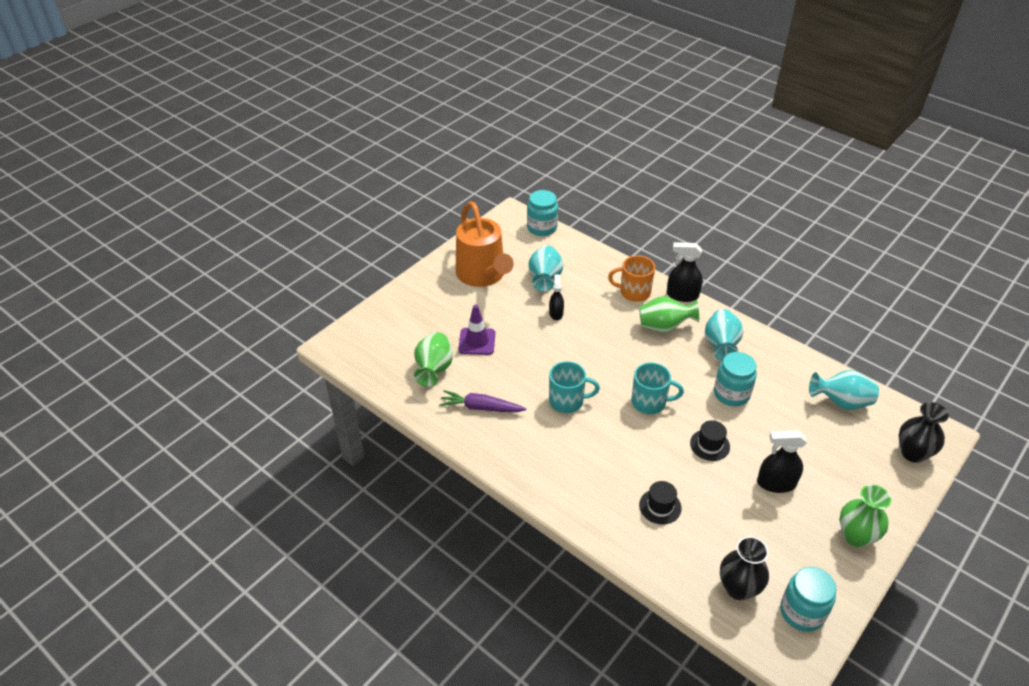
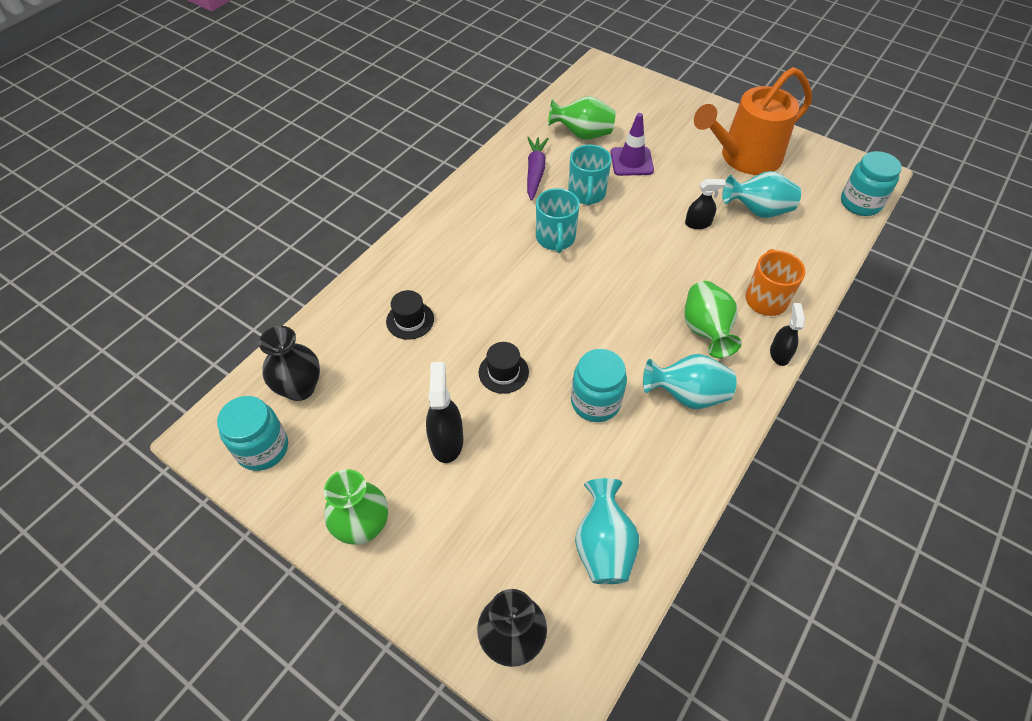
camera: 85 degrees right, 10 degrees up
turquoise mug [631,362,684,414] -> turquoise mug moved to [568,145,611,206]
black spray bottle [667,242,703,302] -> black spray bottle [770,303,805,366], size x0.65

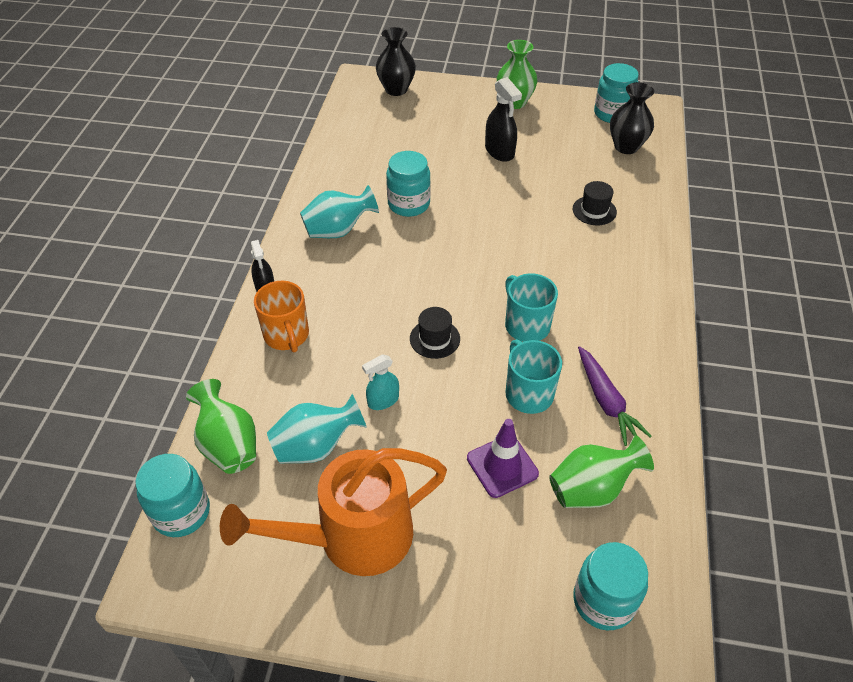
camera: 155 degrees right, 5 degrees down
black hat [479,342,529,394] -> black hat moved to [410,307,460,359]
turquoise vase [575,478,639,584] -> none
green vase [684,281,742,358] -> green vase moved to [186,379,256,474]
black spray bottle [685,179,726,229] -> turquoise spray bottle [362,354,399,410]
orange watering can [694,67,812,175] -> orange watering can turned 150 degrees counterclockwise [220,448,447,576]
none -> turquoise jar [573,542,648,630]

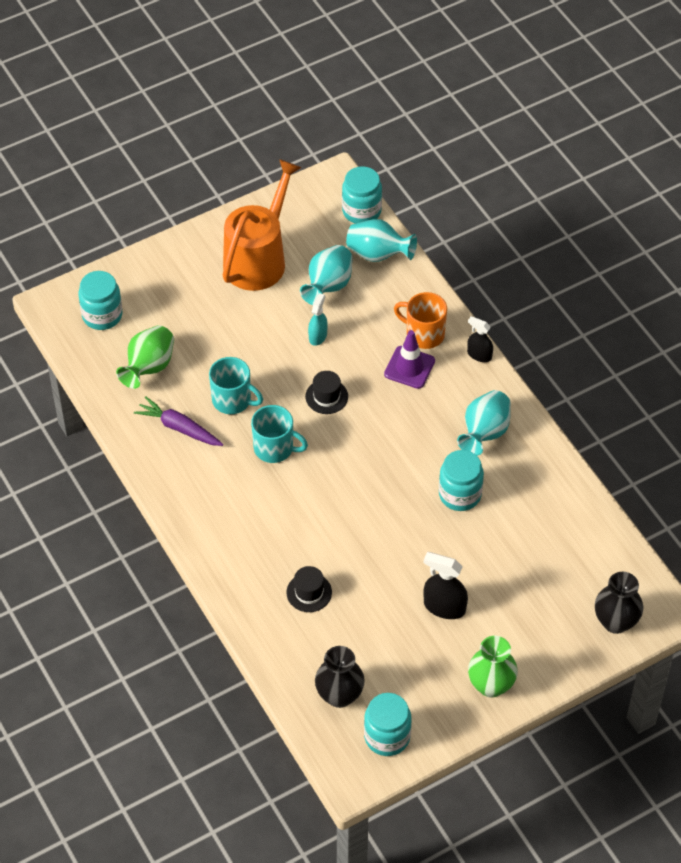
camera: 140 degrees right, 5 degrees up
green vase [186,379,256,474] -> turquoise vase [346,219,417,262]
purple traffic cone [467,419,539,498] -> purple traffic cone moved to [384,330,435,389]

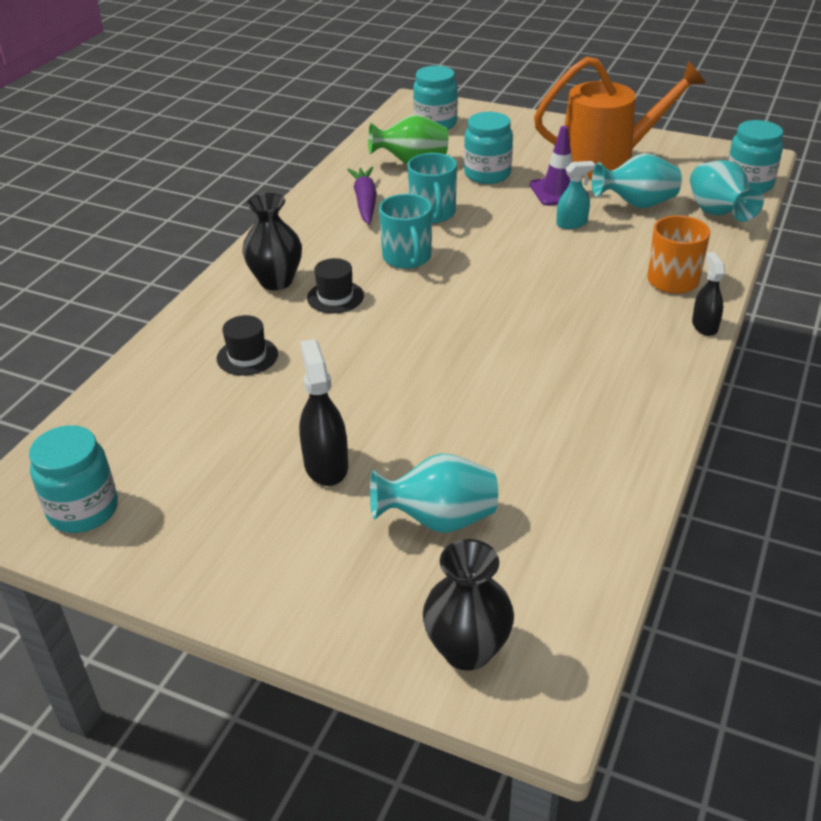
camera: 55 degrees right, 15 degrees down
black hat [305,371,348,414] -> black hat moved to [307,258,364,313]
black vase [315,646,365,708] -> black vase moved to [242,193,302,290]
purple traffic cone [384,330,435,389] -> purple traffic cone moved to [530,126,589,206]
turquoise jar [439,450,484,511] -> turquoise jar moved to [464,112,513,184]
turquoise vase [457,390,511,456] -> turquoise vase moved to [370,453,498,533]
green vase [468,636,518,697] -> none

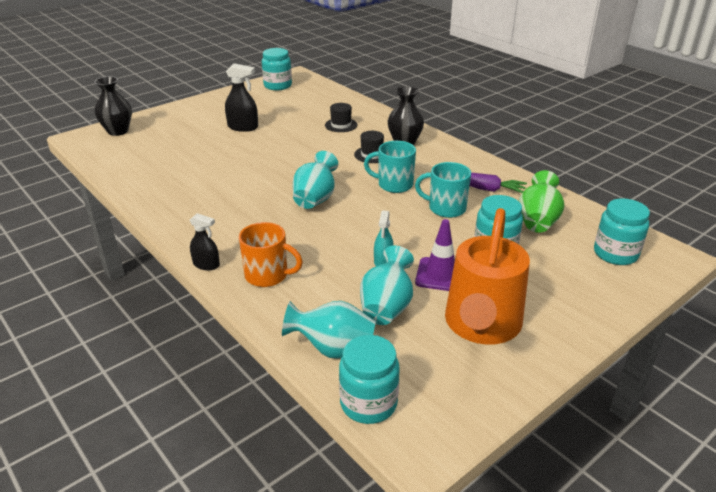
camera: 115 degrees right, 5 degrees down
turquoise vase [370,453,498,533] -> turquoise vase moved to [293,151,338,209]

